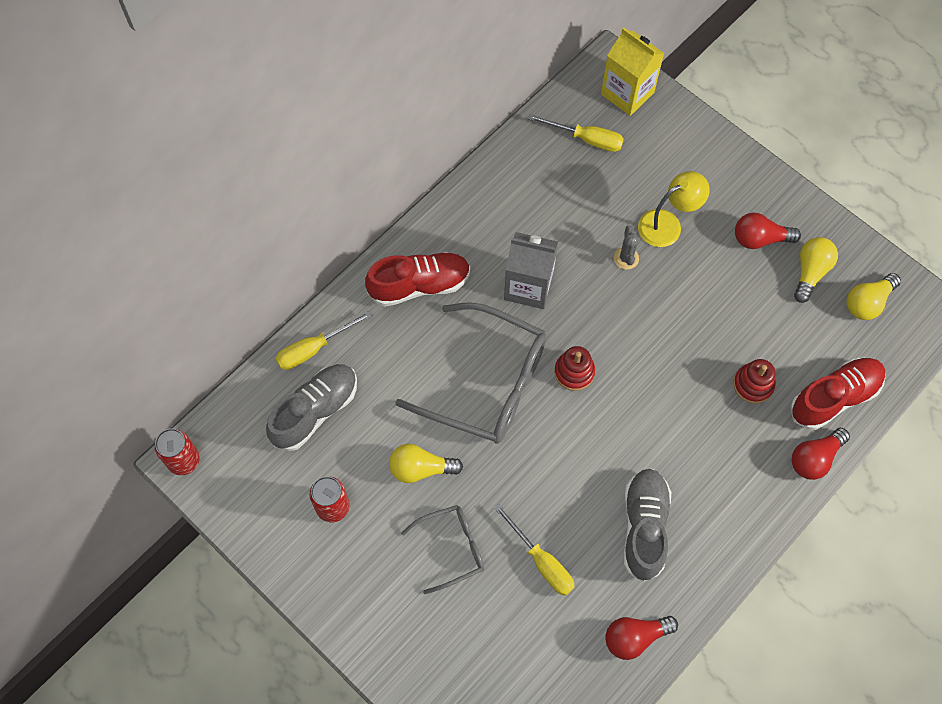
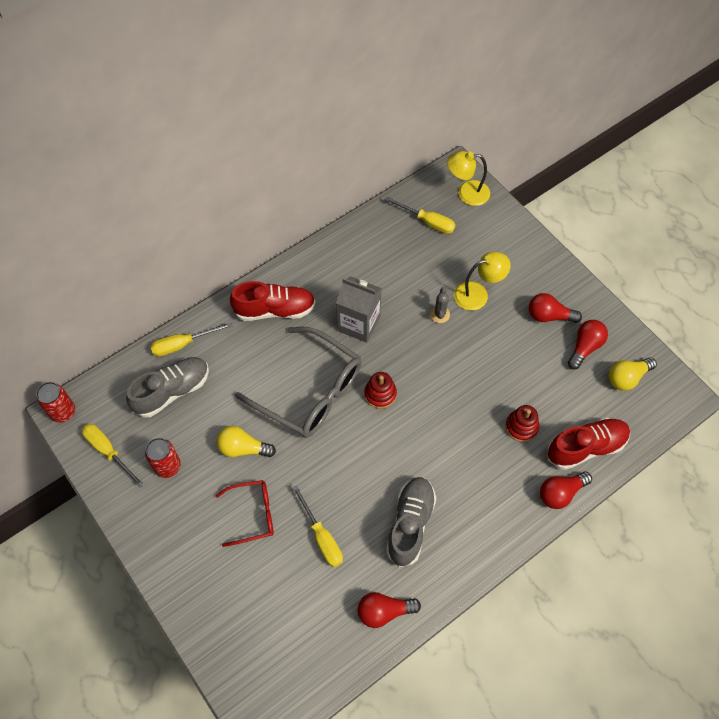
camera: 10 degrees right, 5 degrees down
grey glasses [401,505,484,594] -> red glasses [216,480,274,547]
yellow carton [601,27,664,116] -> yellow lamp [447,151,490,206]
yellow light bulb [794,237,838,303] -> red light bulb [568,320,608,369]
none -> yellow screwdriver [82,424,144,487]

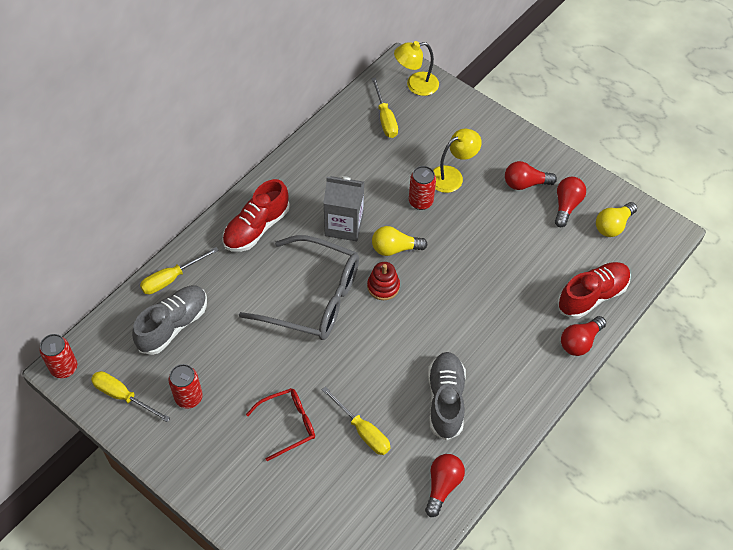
camera: 15 degrees left, 5 degrees down
yellow light bulb [217,426,276,457] -> yellow light bulb moved to [372,226,428,256]
red shoe [230,281,316,321] -> red shoe turned 150 degrees clockwise [222,179,290,252]
red light bulb [357,592,421,628] -> red light bulb turned 135 degrees clockwise [425,454,465,517]
yellow screwdriver [385,197,455,234] -> yellow screwdriver turned 60 degrees clockwise [371,77,398,138]
grey cactus [430,287,450,323] -> red can [409,166,436,210]
red stacking toy [505,405,539,442] -> none

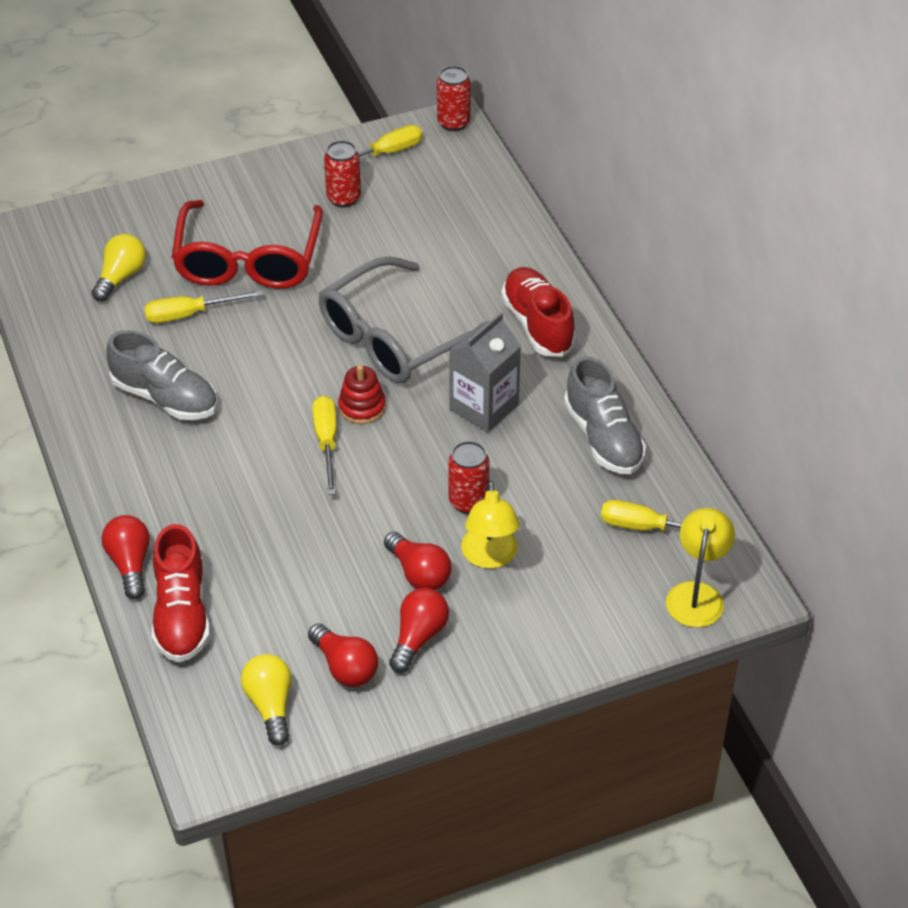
camera: 120 degrees right, 10 degrees down
grey shoe [132,286,207,355] -> grey shoe moved to [564,356,646,474]
yellow screwdriver [140,247,219,294] -> yellow screwdriver moved to [312,396,337,495]
red glasses [246,388,315,461] -> red glasses [171,200,323,289], size x1.86
yellow light bulb [372,226,428,256] -> yellow light bulb moved to [91,234,146,302]
red light bulb [425,454,465,517] -> red light bulb moved to [384,532,451,590]

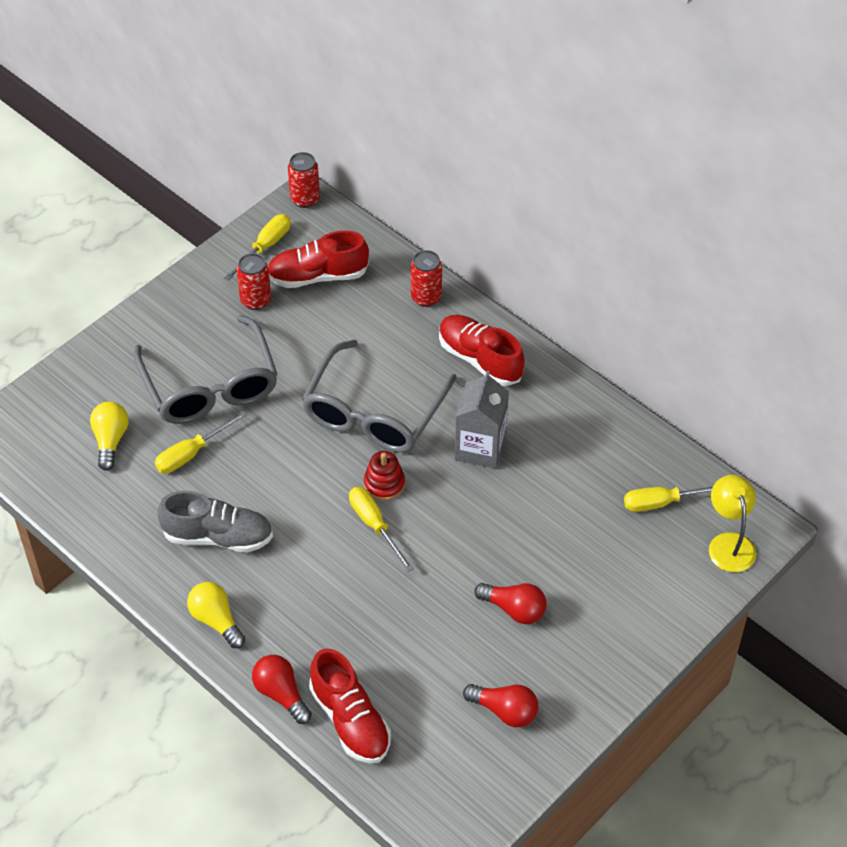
camera: 25 degrees left, 5 degrees up
red glasses [171,200,323,289] -> grey glasses [134,315,278,424]
yellow light bulb [241,654,291,746] -> yellow light bulb moved to [187,582,245,648]
red light bulb [389,588,449,673] -> none
red can [448,441,490,514] -> red can moved to [411,250,442,307]
yellow lamp [461,481,520,569] -> none
grey shoe [564,356,646,474] -> none
none -> red shoe [268,231,369,288]

